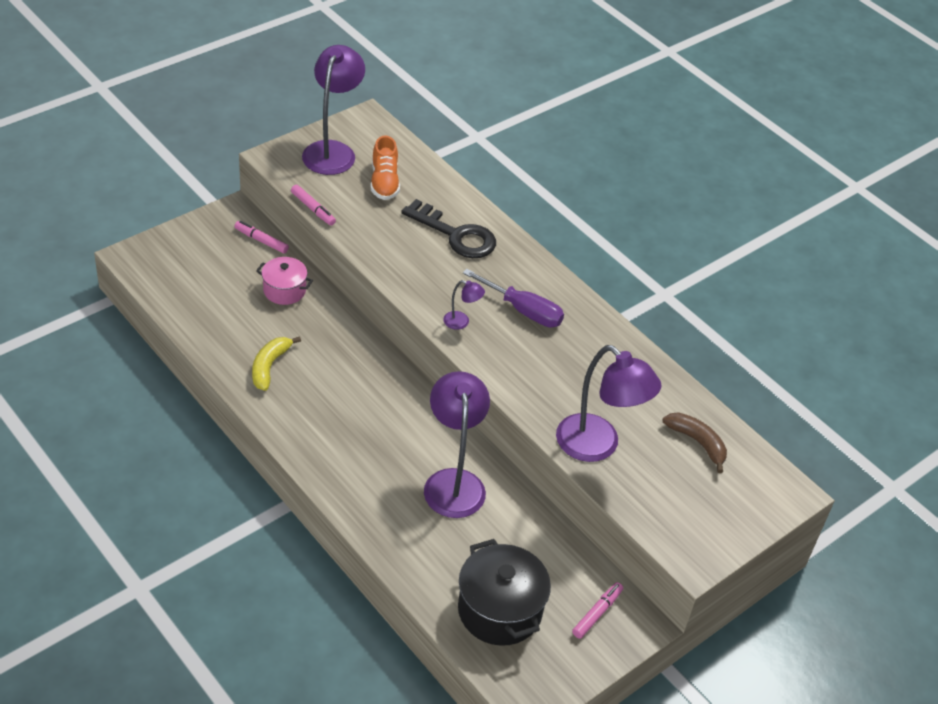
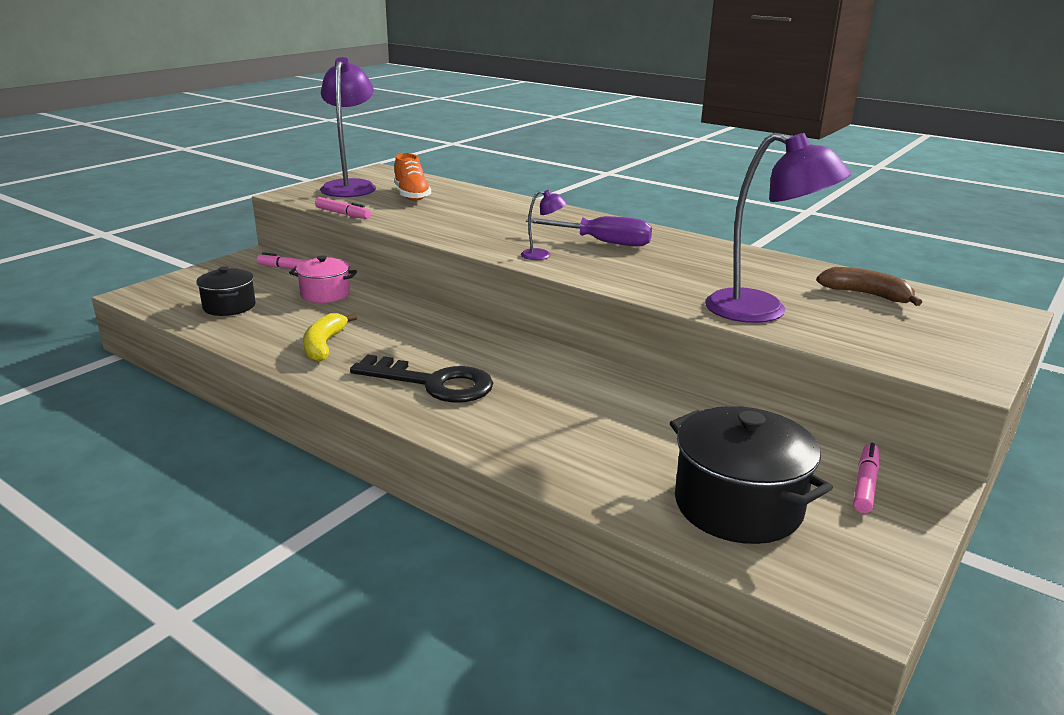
camera: 10 degrees left, 20 degrees down
black key [401,199,496,258] -> black key moved to [350,355,493,403]
purple lamp [424,371,490,518] -> none
none -> black pot [196,266,256,316]

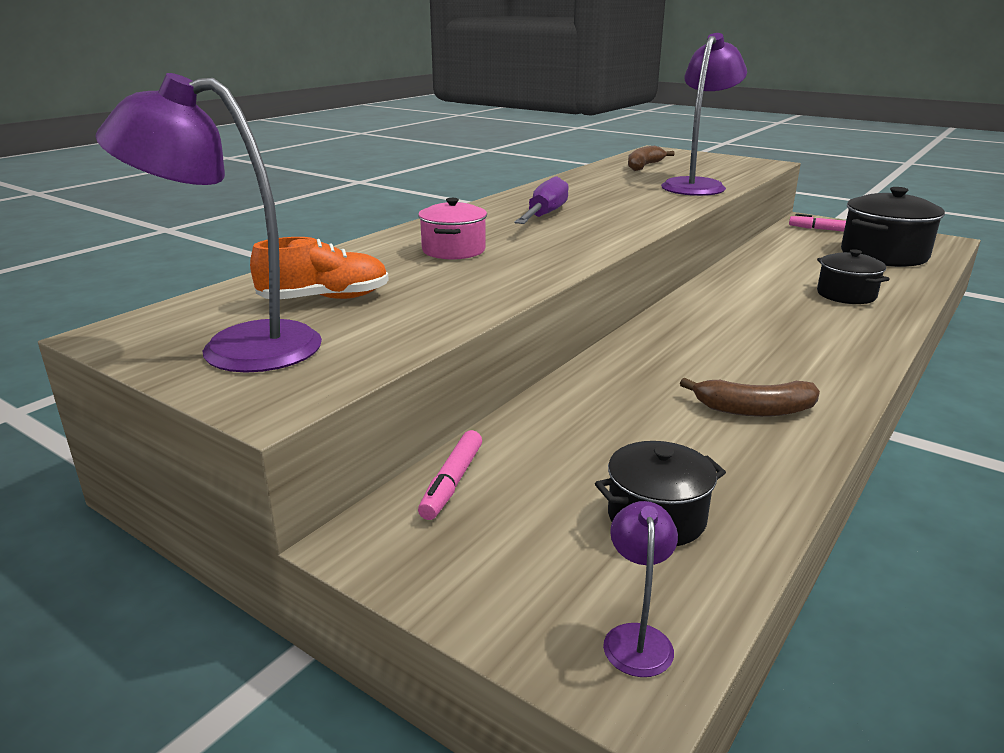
camera: 90 degrees left, 0 degrees up
pink pot [289,255,357,303] -> pink pot moved to [418,198,487,259]
yellow banana [303,313,357,362] -> brown banana [680,378,820,417]
pink marker [315,197,371,219] -> none
black key [350,355,493,403] -> none
purple lamp [521,190,567,260] -> purple lamp moved to [603,501,678,677]
none -> black pot [817,249,889,304]

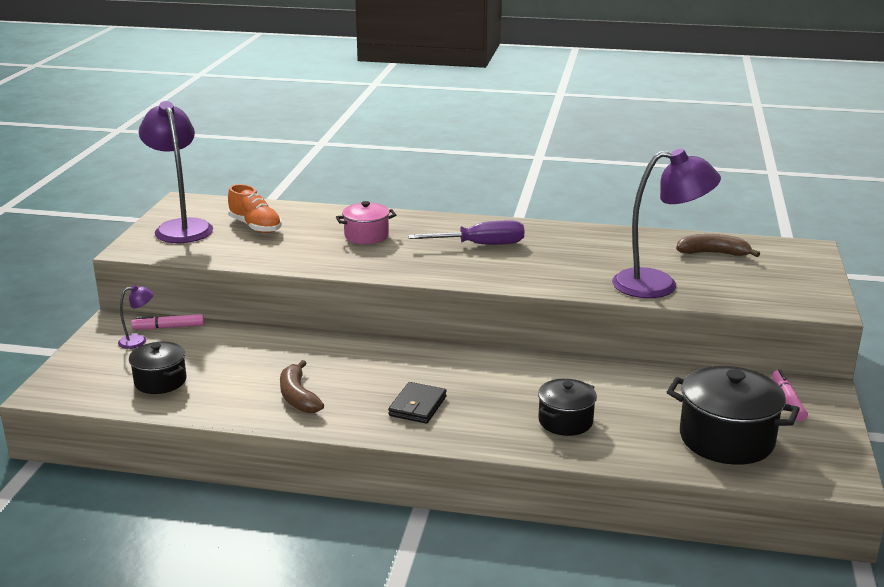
camera: 65 degrees right, 0 degrees up
purple lamp [603,501,678,677] -> purple lamp moved to [118,285,154,349]
none -> black wallet [388,382,447,424]

